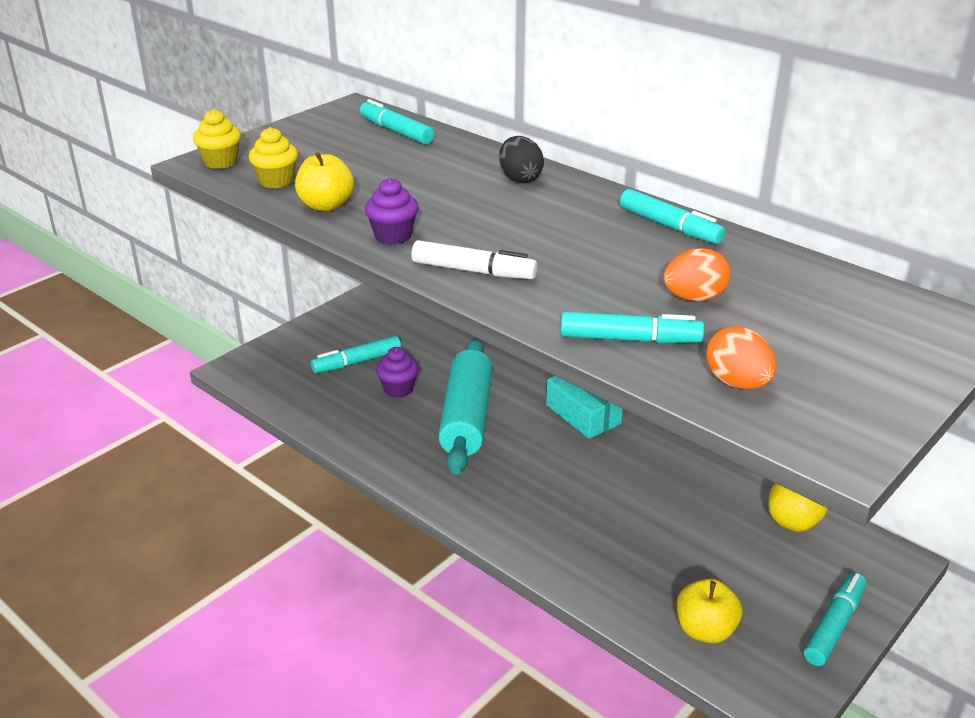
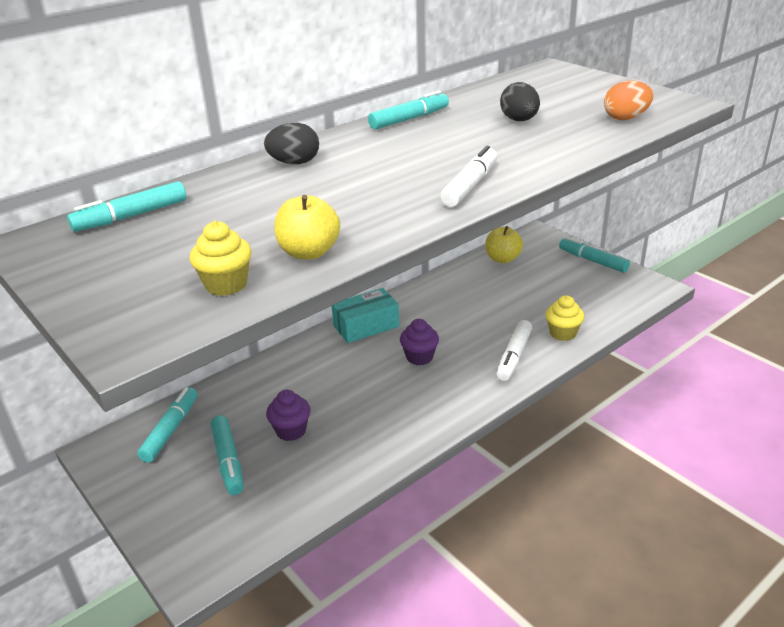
camera: 80 degrees left, 0 degrees up
yellow cupcake [193,109,241,169] -> yellow cupcake moved to [546,295,584,341]
purple cupcake [365,178,418,245] -> purple cupcake moved to [400,319,439,365]
turquoise rolling pin [438,338,493,475] -> none
turquoise marker [561,312,704,343] -> turquoise marker moved to [137,387,197,463]
orange egg [664,248,730,301] -> black egg [500,82,540,121]
yellow apple [677,579,742,643] -> none
none -> white marker [497,320,532,381]

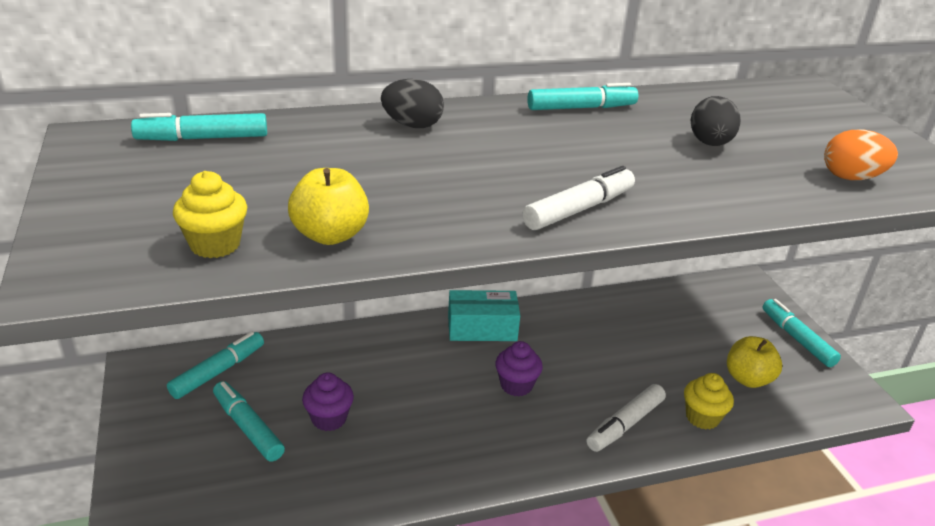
camera: 20 degrees right, 0 degrees up
turquoise marker [211,415,244,495] -> turquoise marker turned 135 degrees clockwise [213,381,285,461]
yellow apple [485,226,523,263] -> yellow apple moved to [727,336,782,388]

